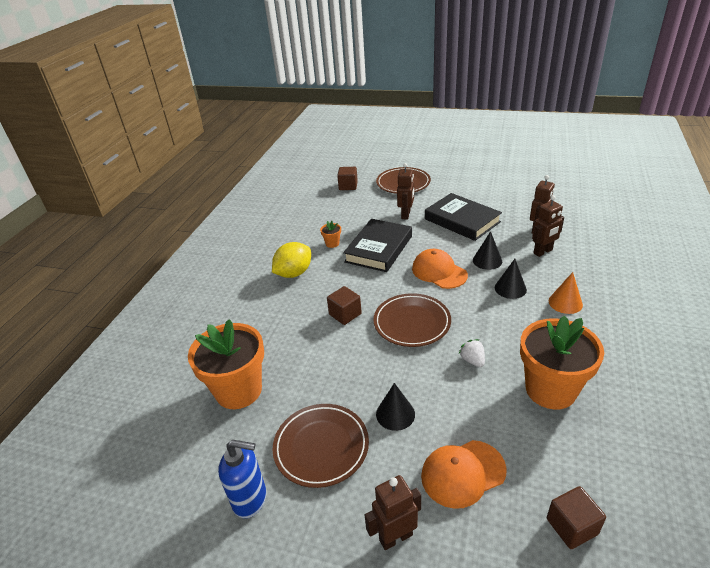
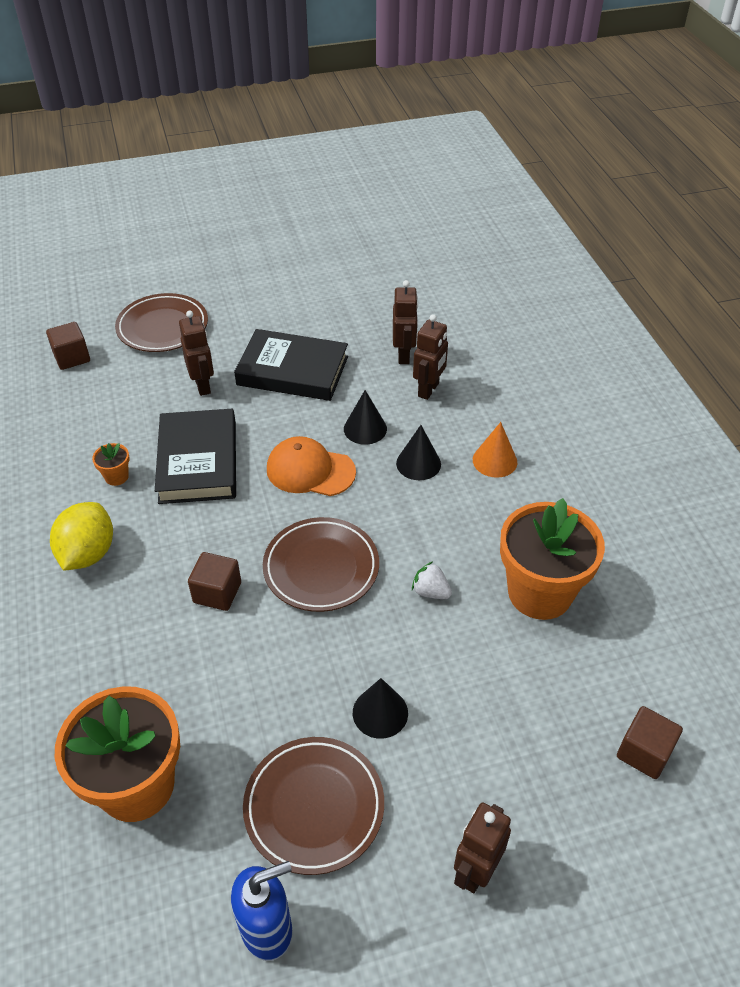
camera: 35 degrees left, 10 degrees up
orange cap [421,440,507,509] -> none

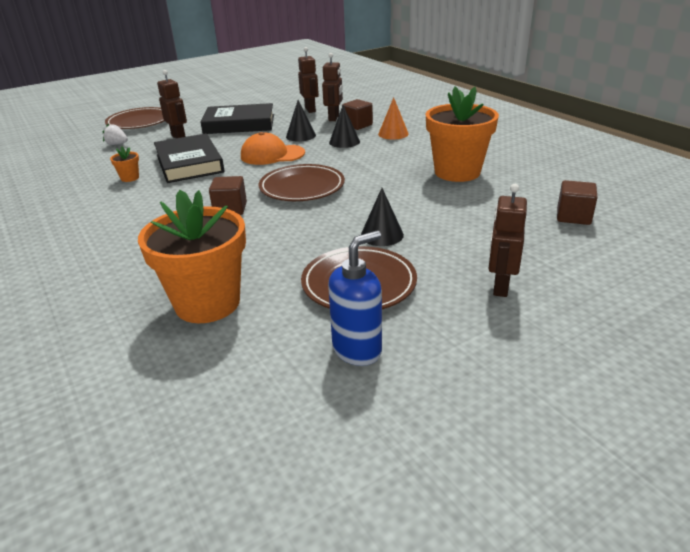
camera: 15 degrees left, 15 degrees down
brown cube [46,322,90,370] -> brown cube moved to [342,99,373,130]
yellow lemon [50,502,113,571] -> none
white strawberry [412,561,452,599] -> white strawberry moved to [103,124,128,145]

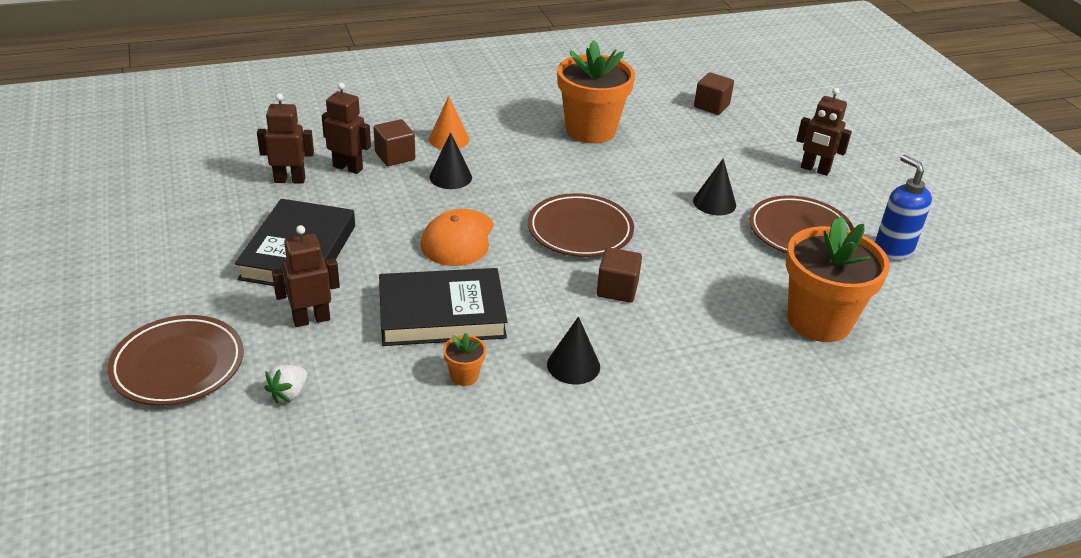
camera: 80 degrees left, 5 degrees up
black cone [286,100,316,142] -> black cone moved to [547,316,600,384]

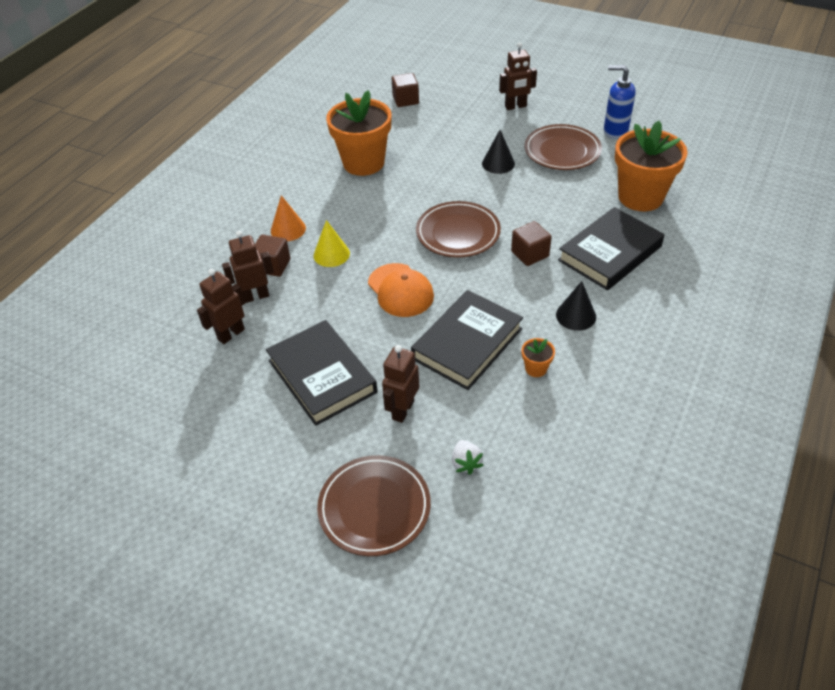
camera: 40 degrees left, 10 degrees up
black cone [430,132,472,189] -> yellow cone [313,220,350,267]
none -> black book [558,207,664,290]

